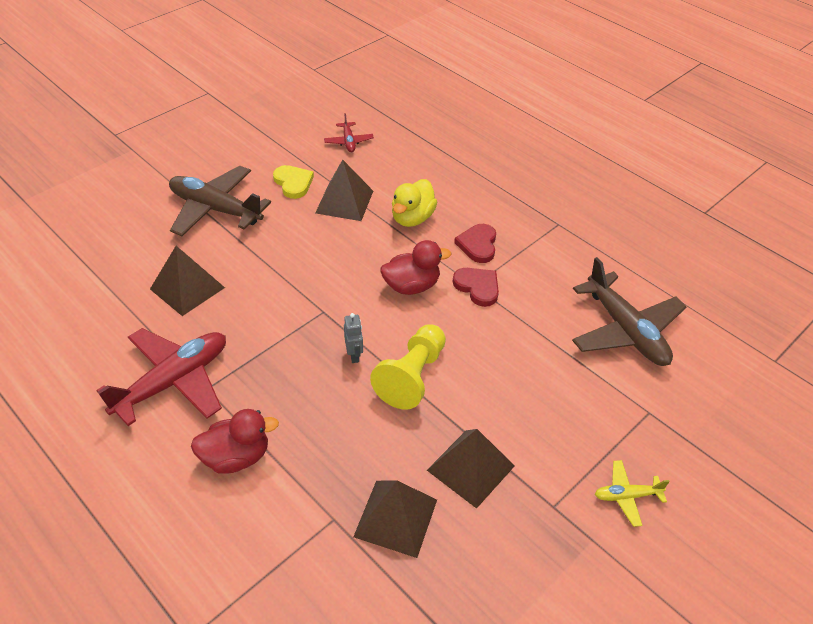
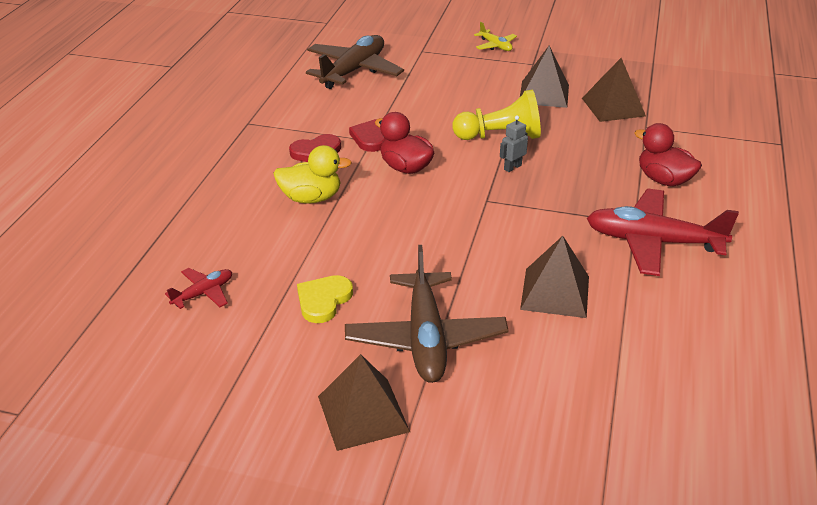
camera: 120 degrees left, 10 degrees down
brown pyramid [315,160,373,221] -> brown pyramid moved to [318,354,410,451]

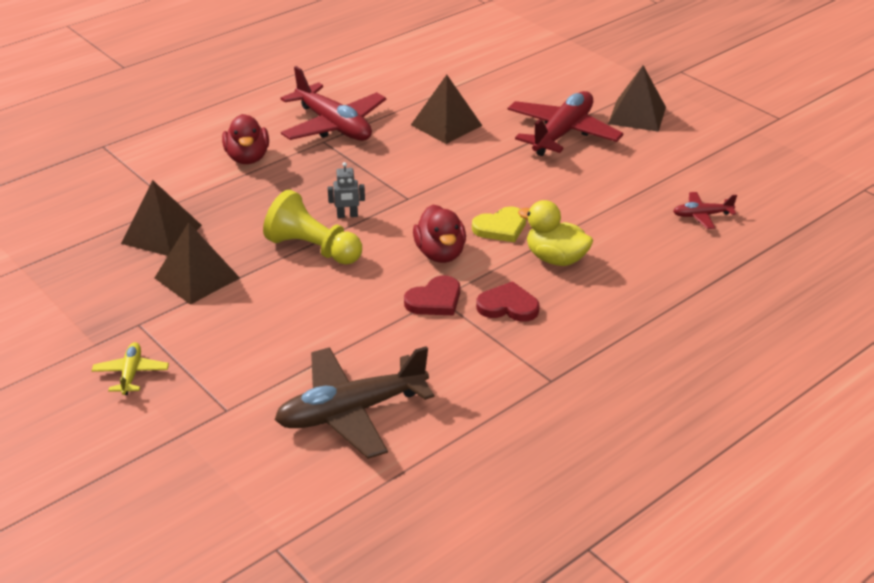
camera: 145 degrees left, 0 degrees up
yellow heart [297,275,353,323] -> yellow heart moved to [472,206,526,242]
brown plane [345,245,509,383] -> red plane [507,91,624,156]

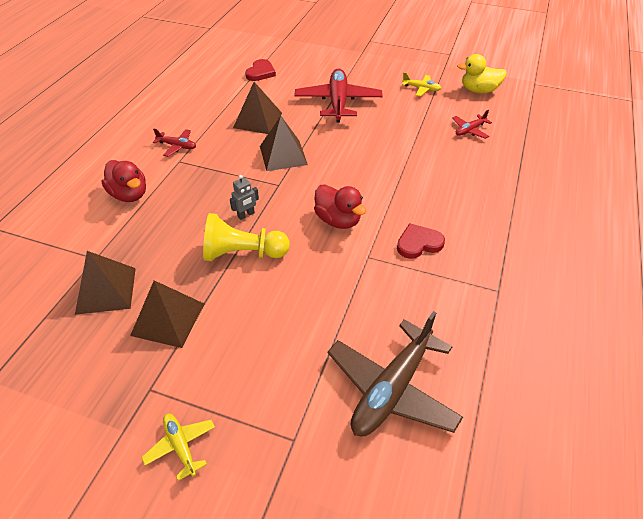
camera: 30 degrees left, 10 degrees up
red plane [281,66,386,141] -> red plane [153,129,196,157], size x0.48
red heart [404,275,460,315] -> red heart moved to [245,59,276,81]
yellow heart [472,206,526,242] -> none
yellow duck [518,200,593,266] -> yellow duck moved to [457,54,507,93]
brown pyramid [608,65,666,132] -> brown pyramid moved to [260,116,308,171]
none -> yellow plane [402,72,441,96]

